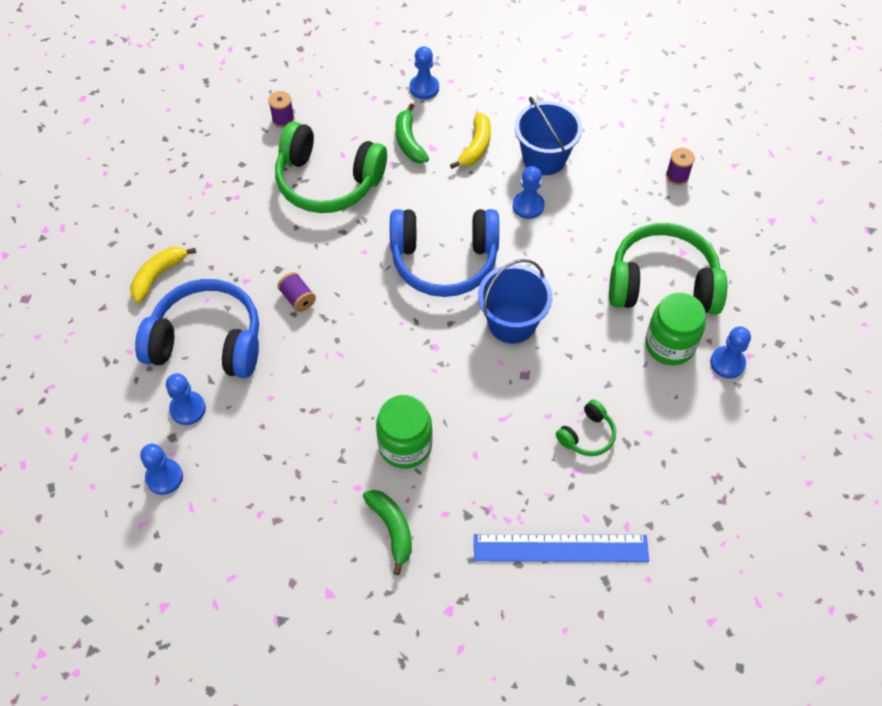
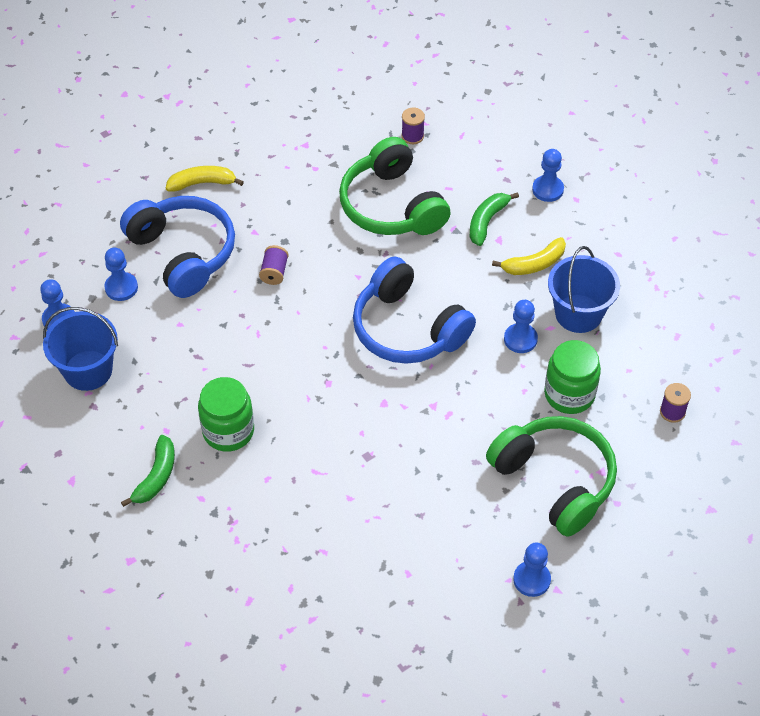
camera: 45 degrees right, 5 degrees down
blue ruler [474,534,649,562] -> none
blue bucket [478,259,552,344] -> blue bucket moved to [43,307,118,391]
green headphones [556,399,616,456] -> none
green jar [645,293,706,365] -> green jar moved to [544,340,601,414]

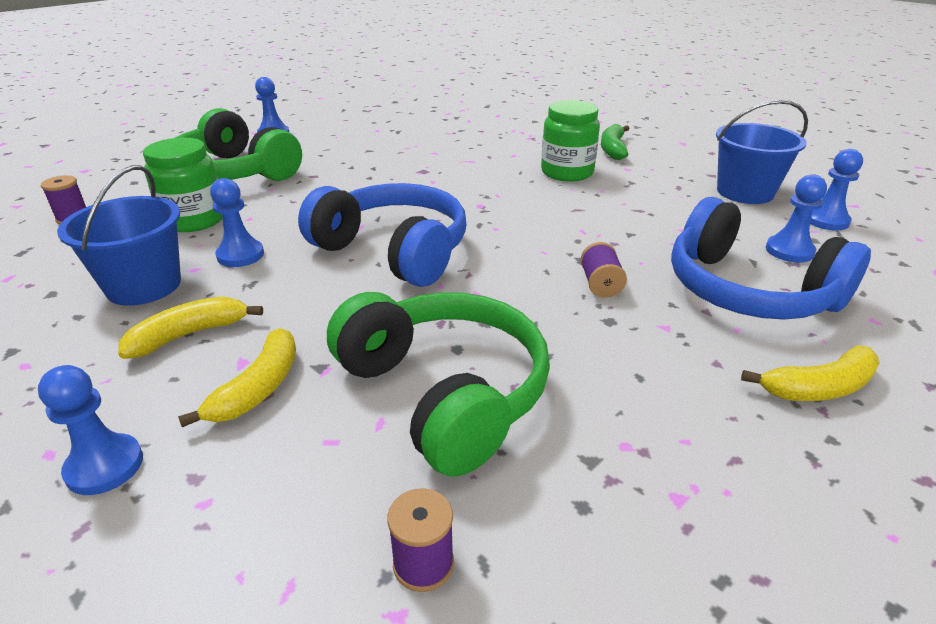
camera: 170 degrees right, 20 degrees down
green banana [470,192,519,246] -> yellow banana [178,328,296,427]

